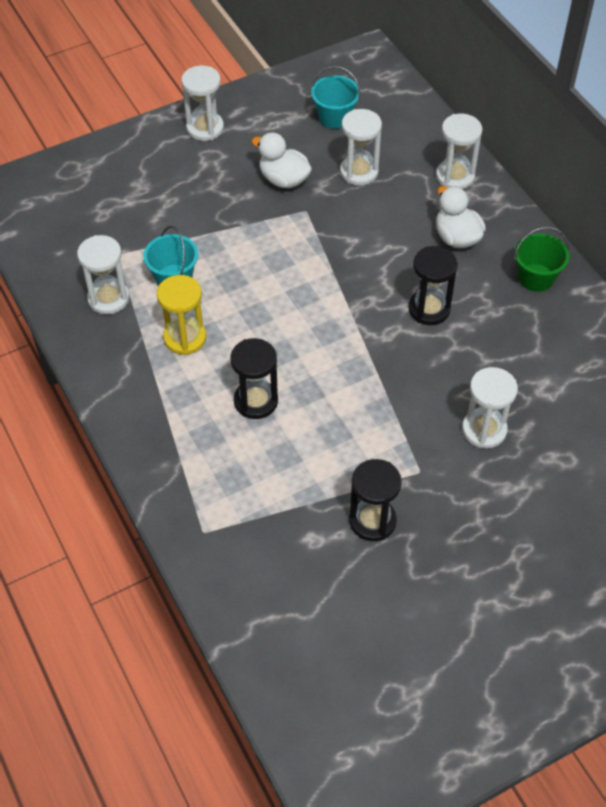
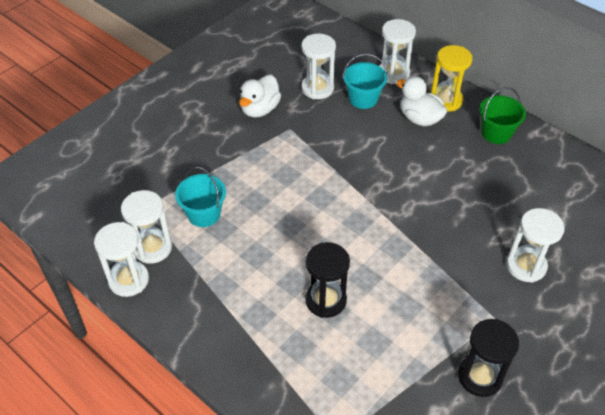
camera: 20 degrees left, 5 degrees down
yellow hourglass [157,275,206,355] -> yellow hourglass moved to [431,45,473,112]
white hourglass [181,66,224,141] -> white hourglass moved to [94,222,149,297]
white duck [251,132,312,189] -> white duck turned 75 degrees counterclockwise [239,75,281,118]
turquoise bucket [311,66,360,129] -> turquoise bucket moved to [343,54,388,109]
black hourglass [408,246,458,325] -> none

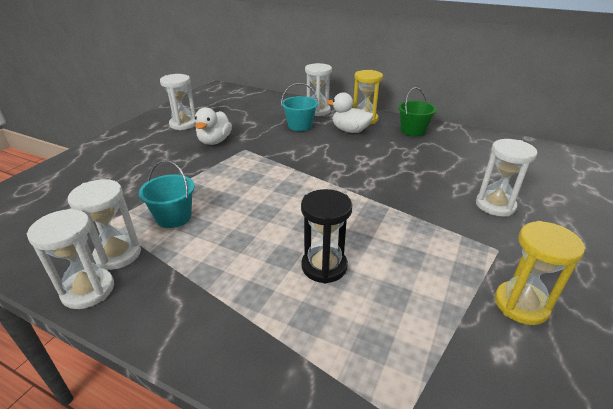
camera: 15 degrees left, 15 degrees down
white hourglass [301,34,336,99] -> white hourglass moved to [160,74,196,130]
black hourglass [458,319,519,397] -> yellow hourglass [495,221,585,325]

